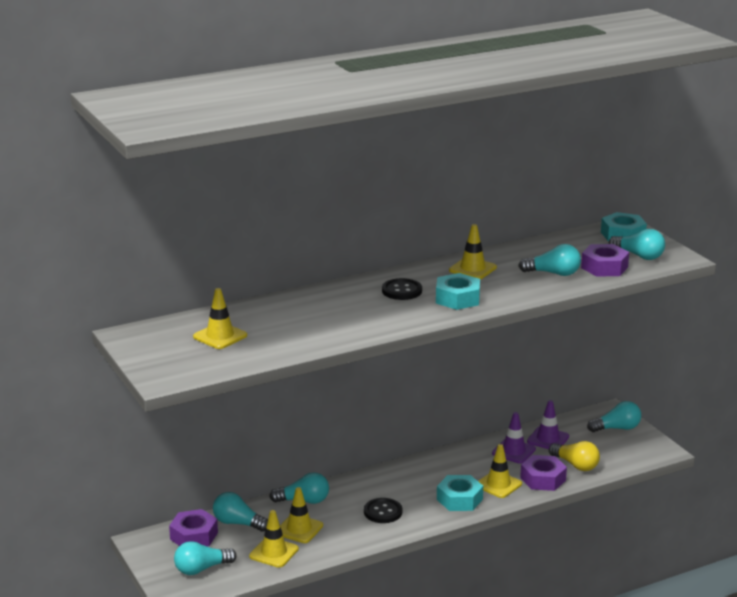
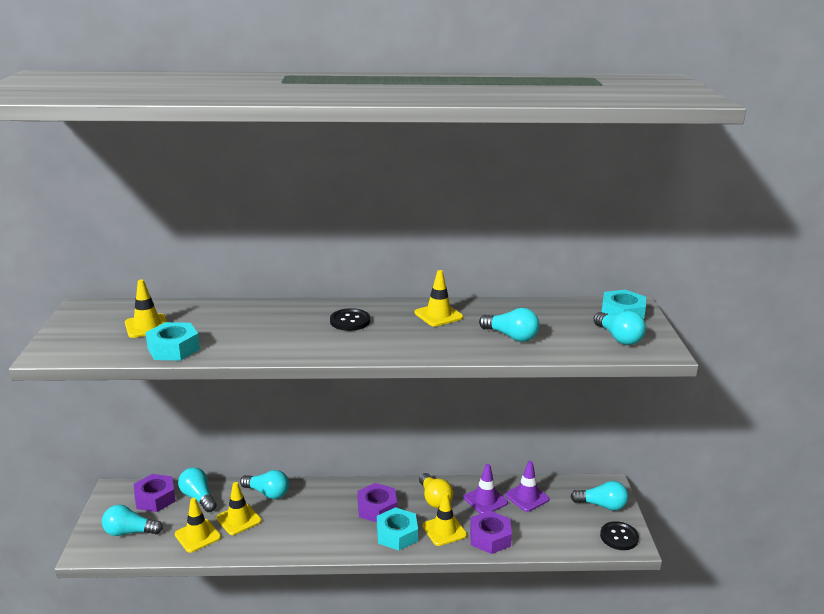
camera: 25 degrees right, 0 degrees up
black button [364,498,402,523] -> black button moved to [600,521,639,550]
turquoise nut [436,273,480,310] -> turquoise nut moved to [145,322,200,361]
yellow light bulb [549,441,600,471] -> yellow light bulb moved to [419,473,453,508]
purple nut [581,244,629,277] -> purple nut moved to [357,483,397,522]

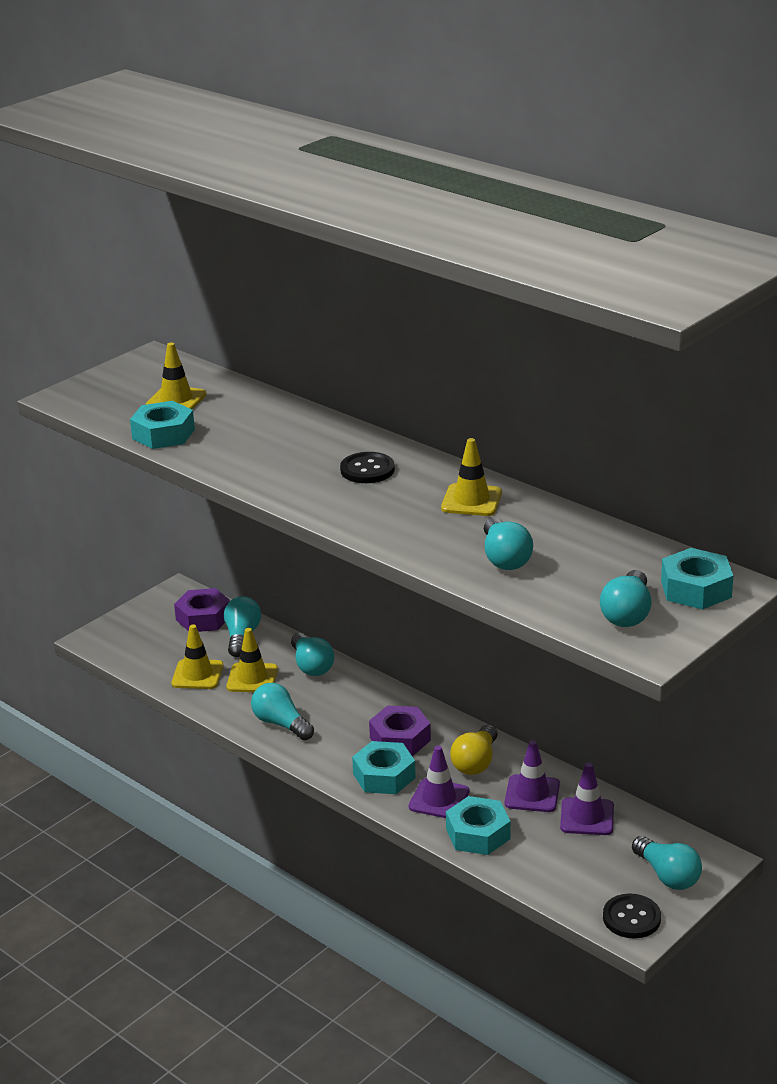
camera: 45 degrees right, 5 degrees up
turquoise light bulb [102,505,163,536] -> turquoise light bulb moved to [251,683,314,740]
yellow traffic cone [422,493,467,546] -> purple traffic cone [409,745,470,818]
purple nut [470,511,512,554] -> turquoise nut [446,796,511,855]

